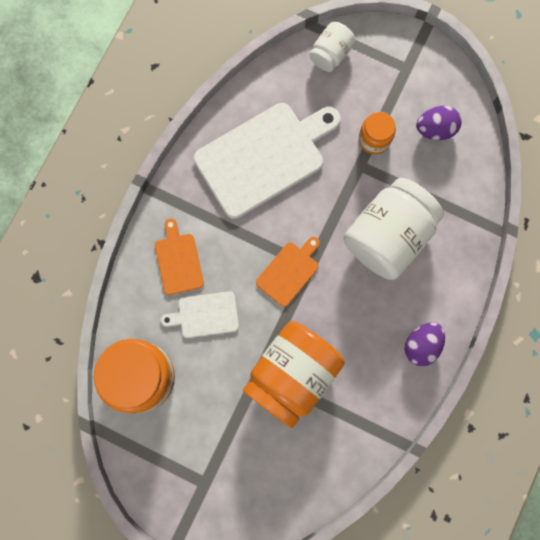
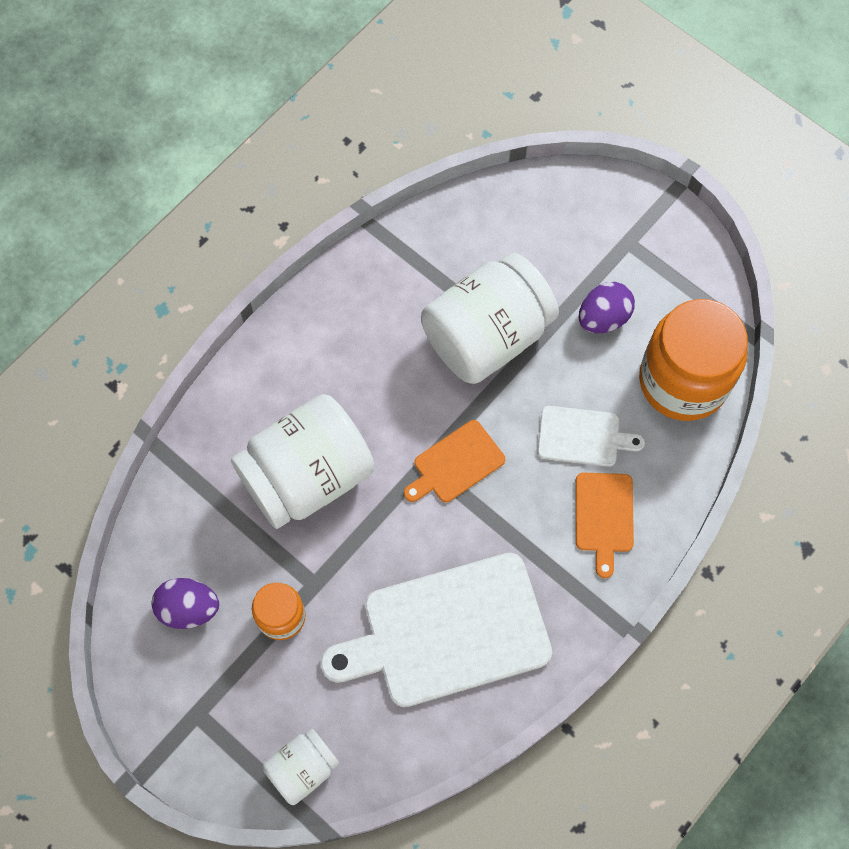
camera: 165 degrees left, 10 degrees down
orange jar [243,321,345,428] -> white jar [421,253,559,384]
purple egg [405,322,445,366] -> purple egg moved to [579,282,635,333]

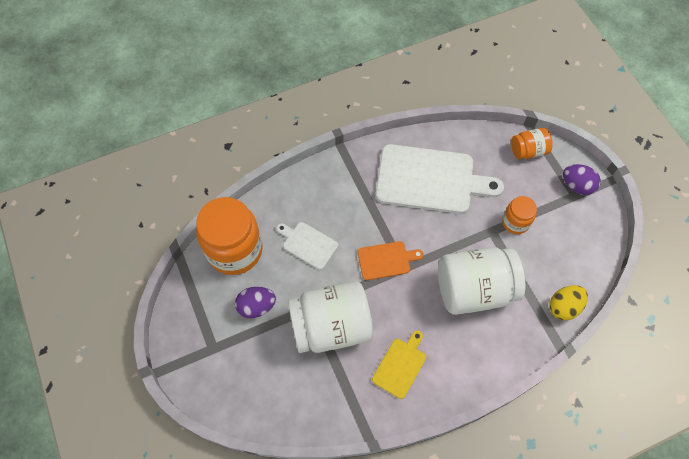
camera: 155 degrees left, 5 degrees down
purple egg [152,578,219,629] -> purple egg moved to [563,164,601,195]
white jar [262,728,339,805] -> orange jar [511,128,553,159]
orange cutting board [576,473,634,578] -> none
none -> yellow cutting board [372,331,426,399]
none -> yellow egg [550,285,588,320]

